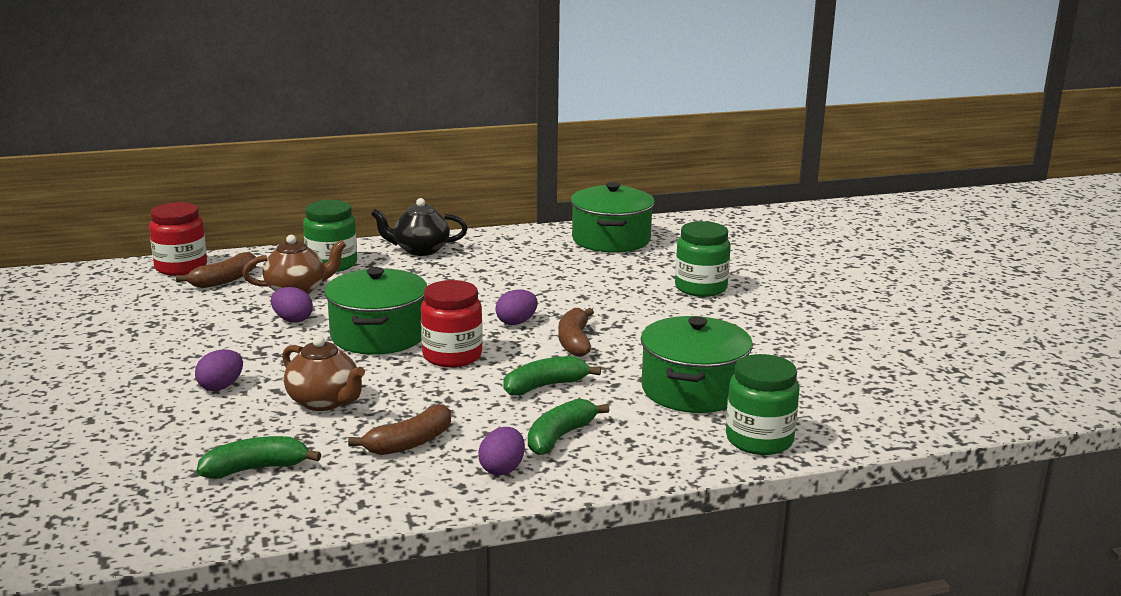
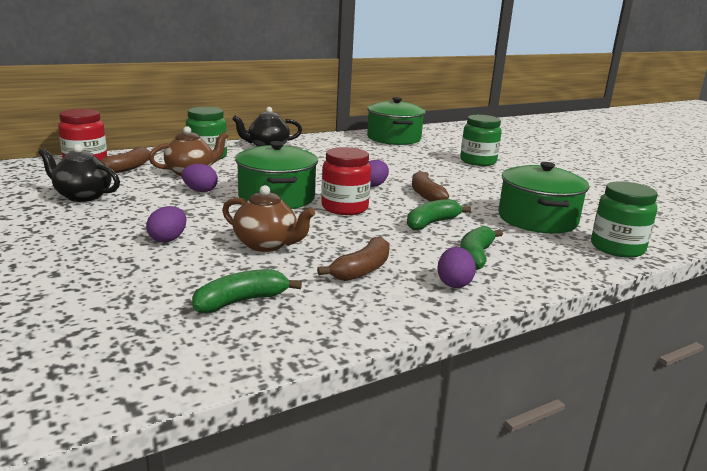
camera: 15 degrees left, 0 degrees up
none -> black teapot [38,144,120,202]

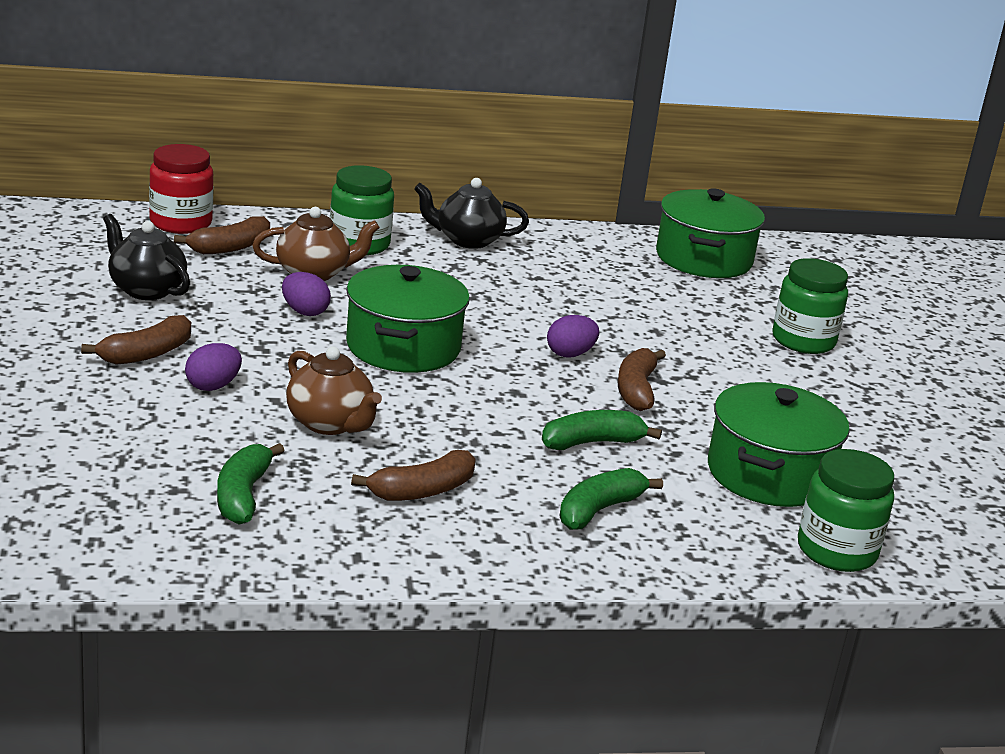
camera: 20 degrees right, 5 degrees up
green banana [192,269,302,313] -> green banana turned 75 degrees counterclockwise [217,443,285,525]
red jar [321,147,371,215] -> none
purple egg [437,247,476,288] -> none
none -> brown banana [81,315,191,365]

